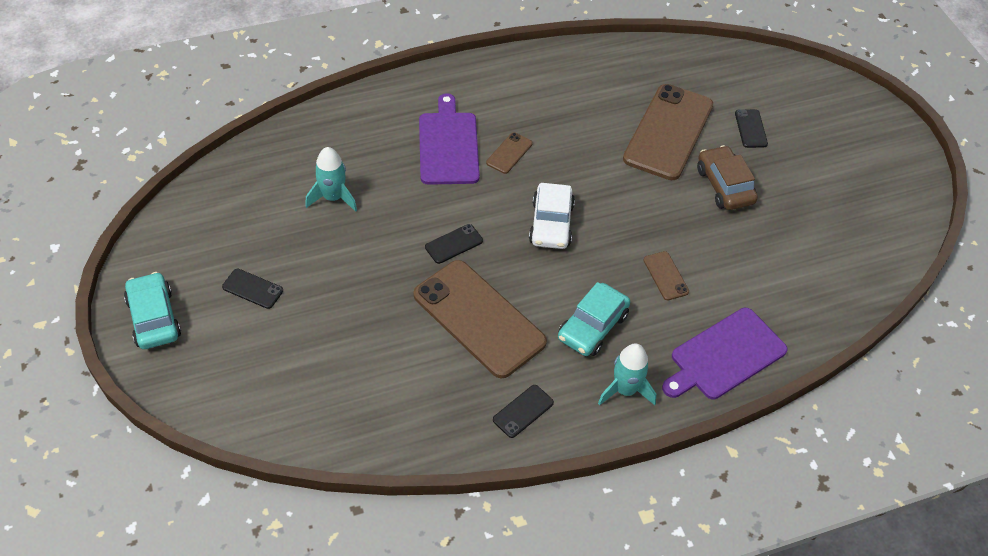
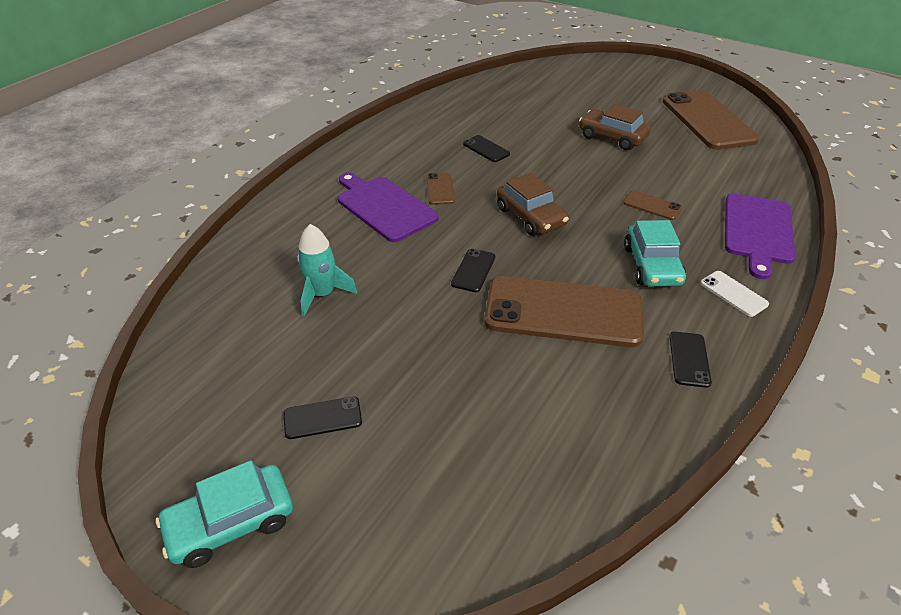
camera: 35 degrees left, 10 degrees down
turquoise car [124,272,181,349] -> turquoise car turned 60 degrees counterclockwise [156,460,293,568]
white car [529,183,575,249] -> brown car [497,173,569,236]
turquoise rocket [598,343,656,406] -> white phone [700,271,769,317]
brown phone [623,84,713,180] -> brown phone moved to [663,90,759,150]
black phone [735,109,768,148] -> black phone moved to [463,135,510,162]

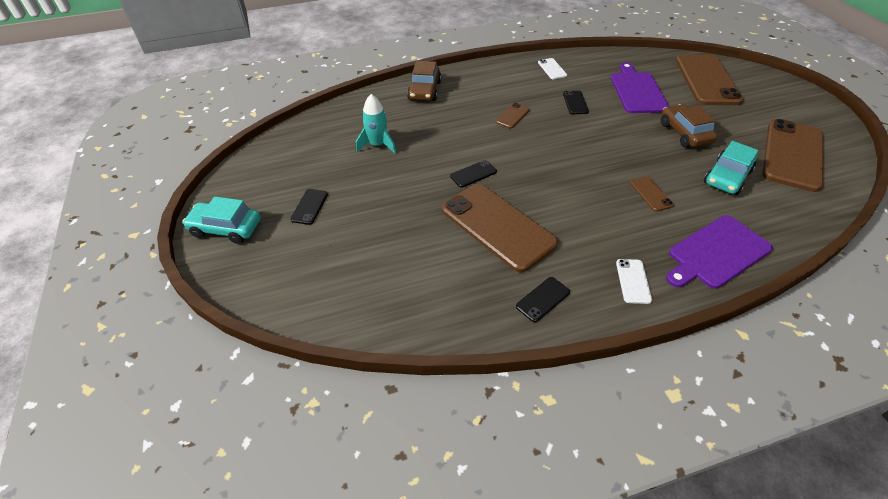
camera: 40 degrees right, 5 degrees up
black phone [284,396,362,439] -> black phone turned 75 degrees clockwise [291,189,328,225]
purple cutting board [338,173,439,242] -> purple cutting board moved to [611,63,670,113]
brown car [497,173,569,236] -> brown car moved to [407,61,441,101]
turquoise car [624,220,686,287] -> turquoise car moved to [704,141,758,195]
none -> white phone [538,58,567,79]
none -> brown phone [676,54,743,105]

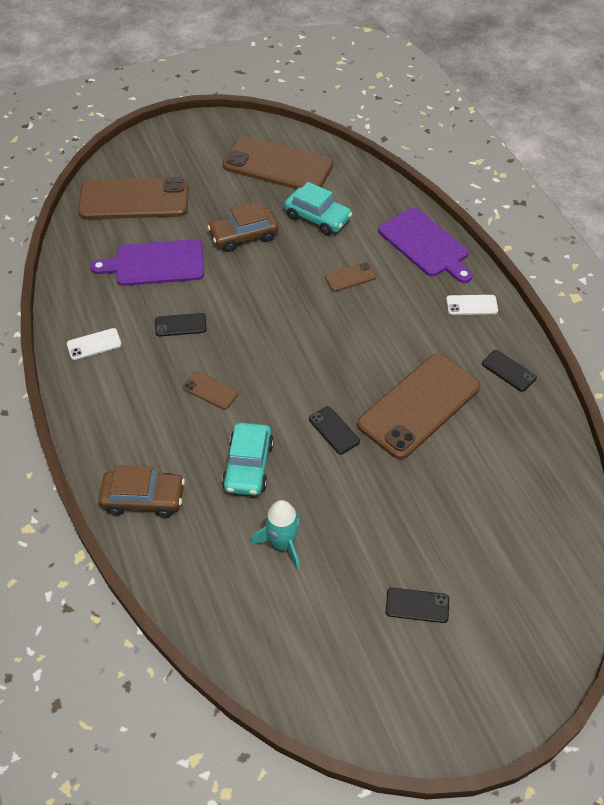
camera: 95 degrees left, 5 degrees up
turquoise car [182,197,261,244] -> turquoise car moved to [222,423,274,496]

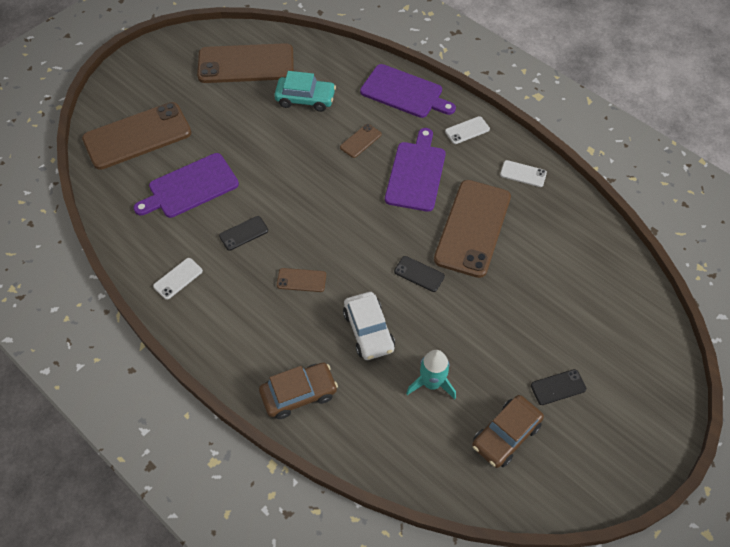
camera: 25 degrees left, 5 degrees up
brown car [208,201,279,252] -> brown car moved to [472,395,544,468]
turquoise car [222,423,274,496] -> white car [343,292,395,360]
black phone [482,350,537,392] -> white phone [500,160,547,187]
none -> purple cutting board [385,128,446,212]

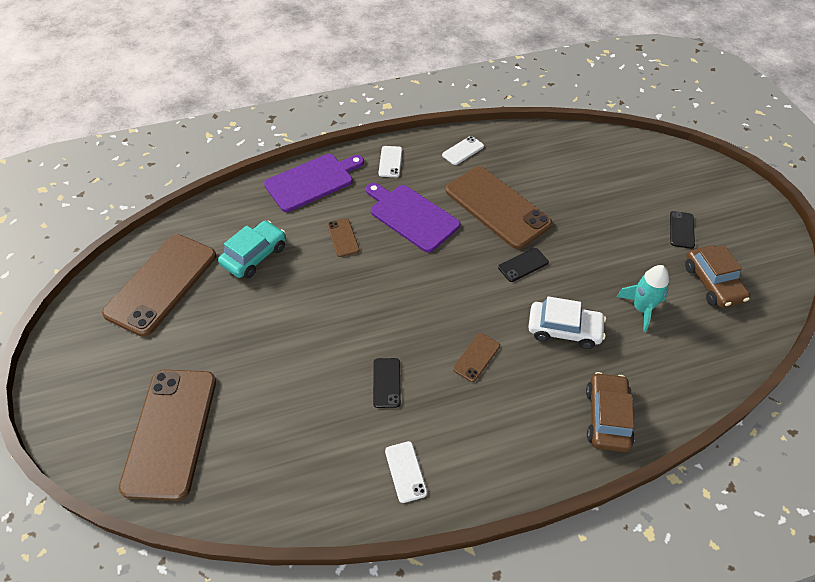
camera: 60 degrees left, 5 degrees down
purple cutting board [134,153,239,218] -> none

